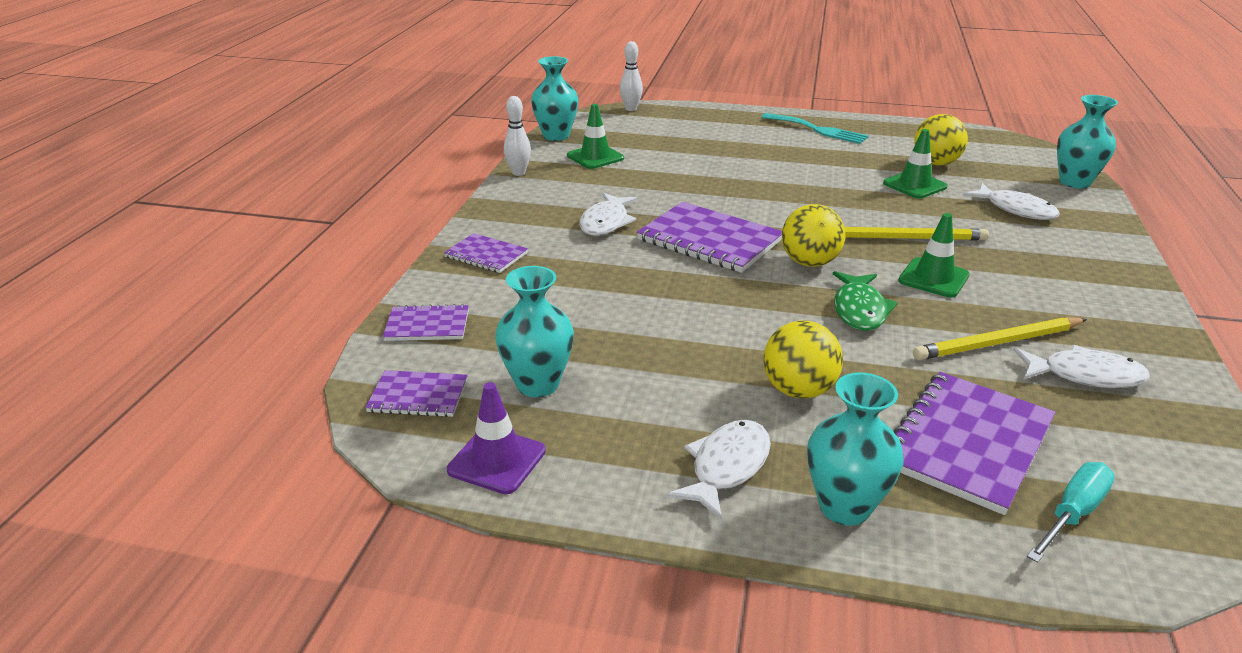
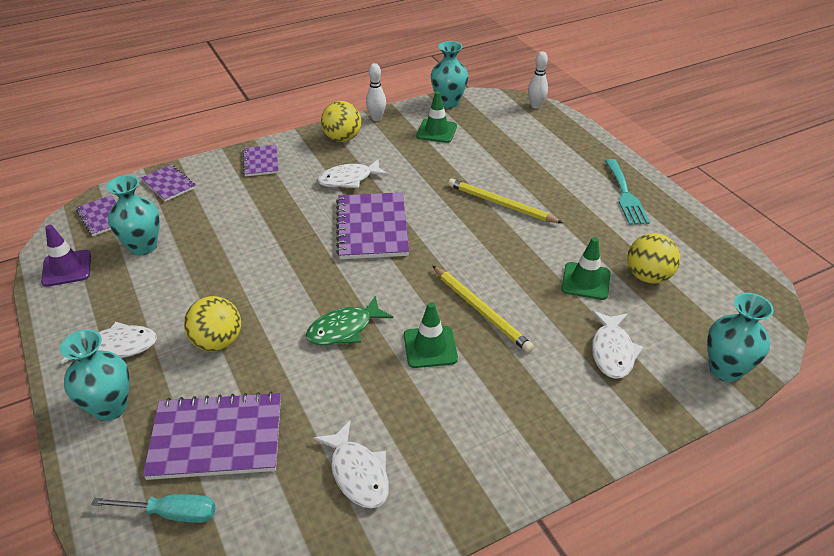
camera: 50 degrees right, 10 degrees up
yellow ball [782,204,845,267] -> yellow ball moved to [321,101,361,142]
yellow pencil [913,317,1087,360] -> yellow pencil moved to [448,178,563,223]

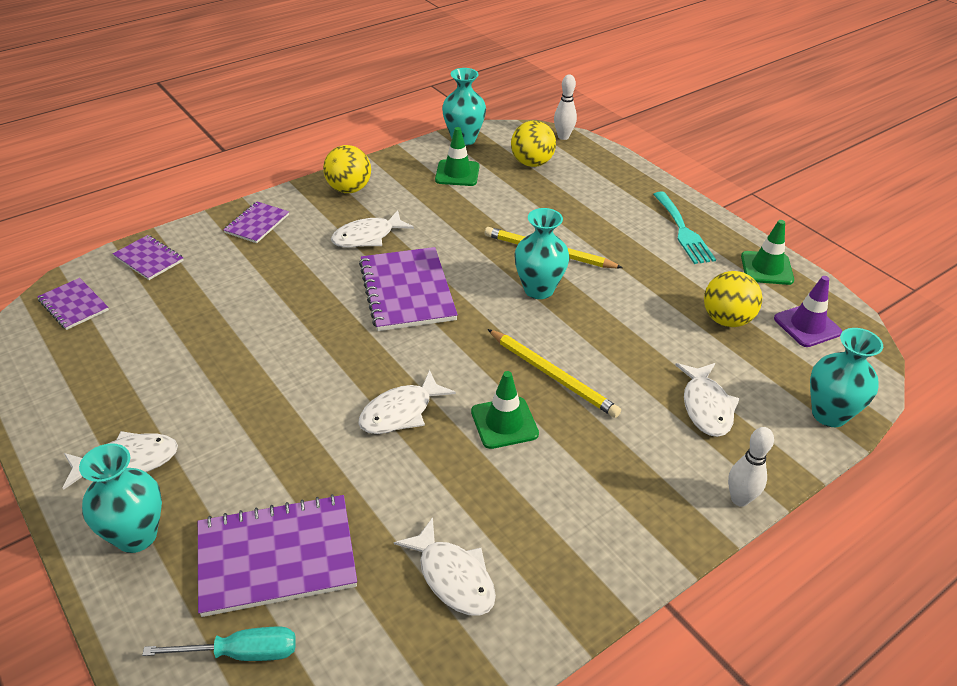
camera: 10 degrees left, 0 degrees up
purple traffic cone [41,225,91,287] -> purple traffic cone moved to [774,276,842,347]
turquoise vase [106,175,160,255] -> turquoise vase moved to [514,208,570,299]
yellow ball [184,296,241,352] -> yellow ball moved to [511,121,556,167]
purple notebook [243,145,279,176] -> purple notebook turned 45 degrees clockwise [223,201,289,243]
green fish [306,296,393,345] -> white fish [358,370,456,434]
white bowling pin [366,63,386,121] -> white bowling pin moved to [728,427,774,507]
green traffic cone [561,237,611,300] -> green traffic cone moved to [741,220,794,285]

